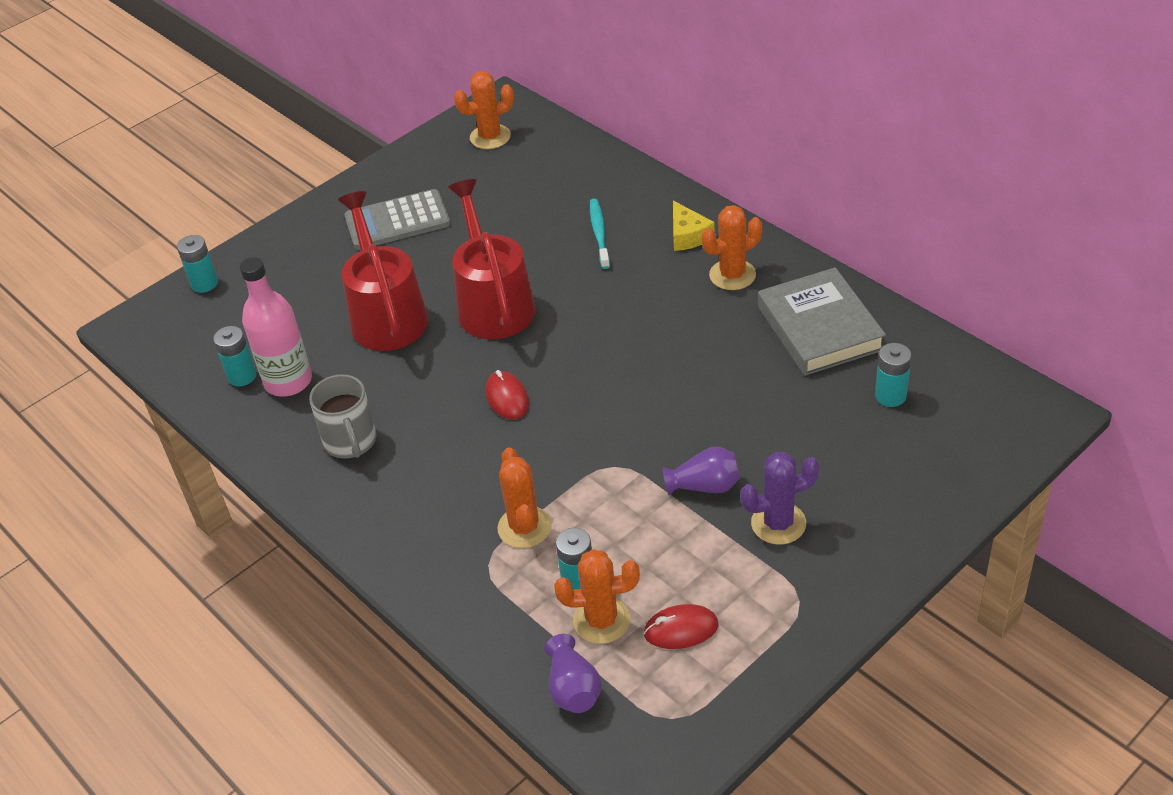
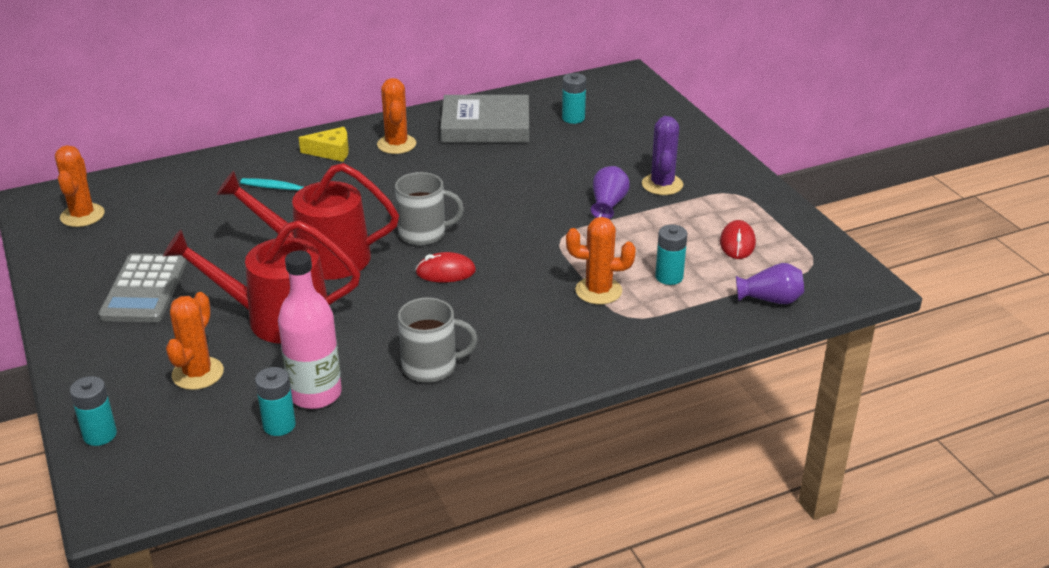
camera: 75 degrees left, 10 degrees down
orange cactus [554,549,640,644] -> orange cactus moved to [166,292,224,390]
none -> grey mug [395,172,464,246]

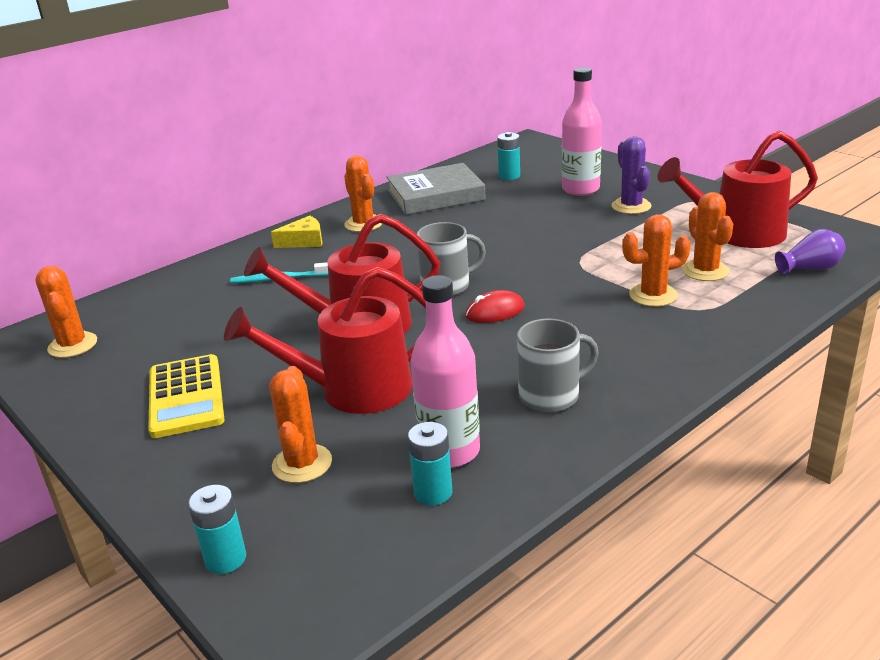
camera: 15 degrees left, 5 degrees down
grey calculator [98,254,187,322] -> yellow calculator [149,354,224,438]
purple vase [591,166,630,219] -> none
turquoise battery [655,225,688,285] -> orange cactus [682,192,733,281]
red mouse [720,220,756,259] -> red watering can [657,131,818,248]
none -> pink bottle [562,67,602,196]

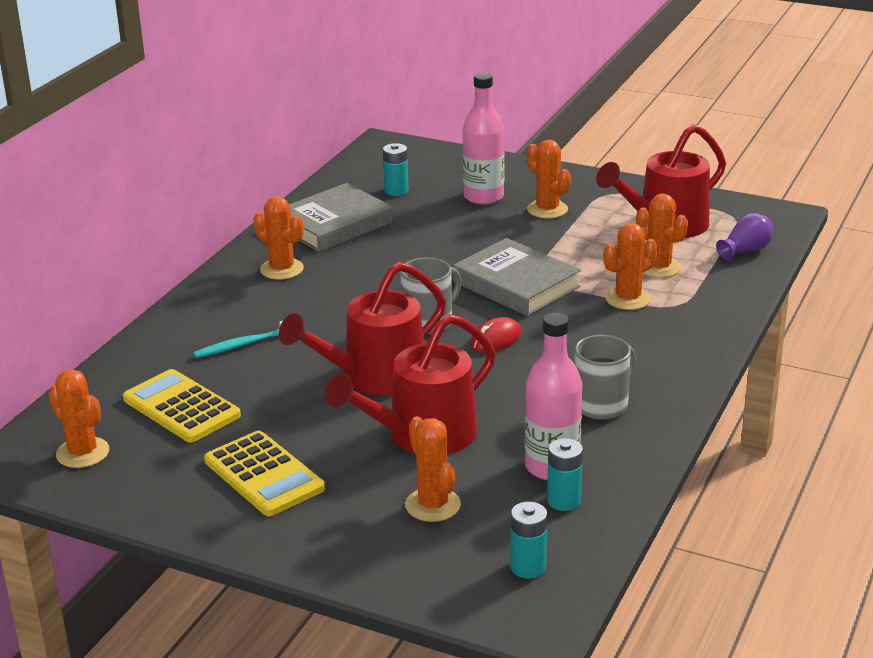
camera: 25 degrees left, 0 degrees up
turquoise battery [188,485,246,574] -> turquoise battery moved to [510,502,547,578]
yellow cheese [271,216,322,248] -> none
purple cactus [612,137,652,214] -> orange cactus [526,140,571,219]
none -> yellow calculator [123,369,241,443]
none -> grey book [453,238,581,316]

